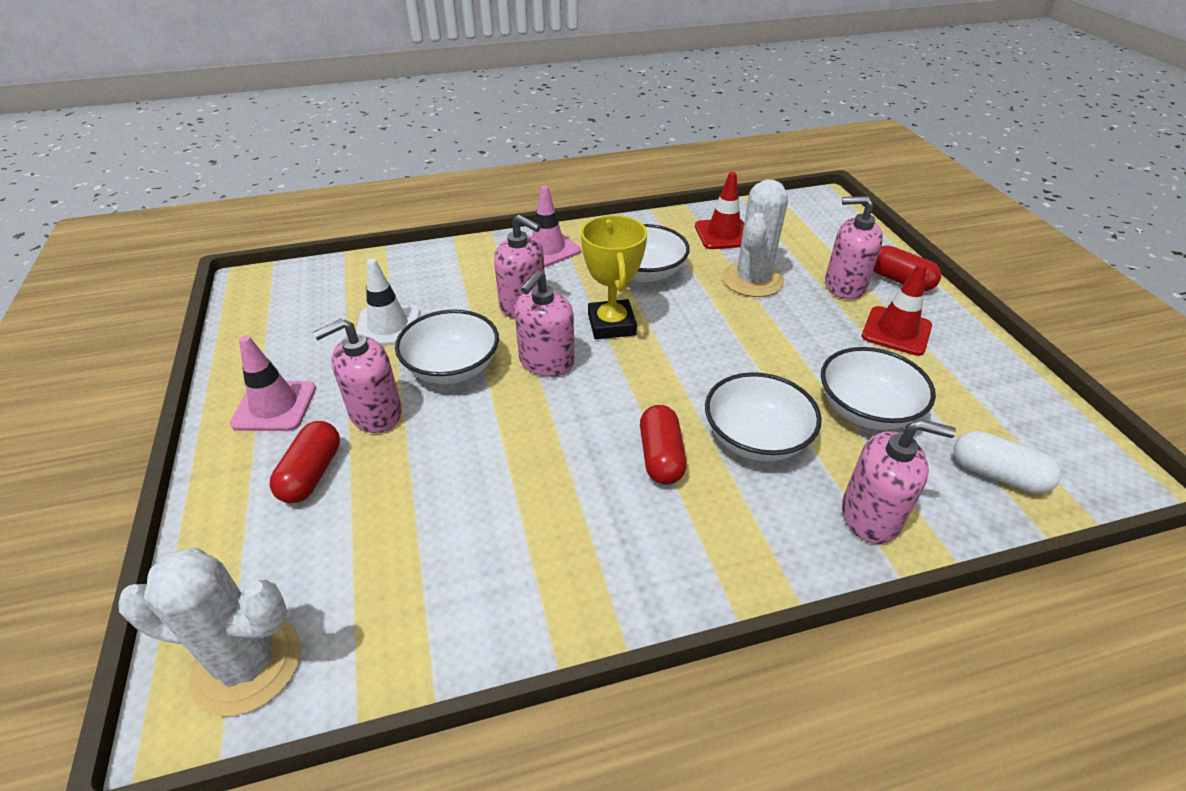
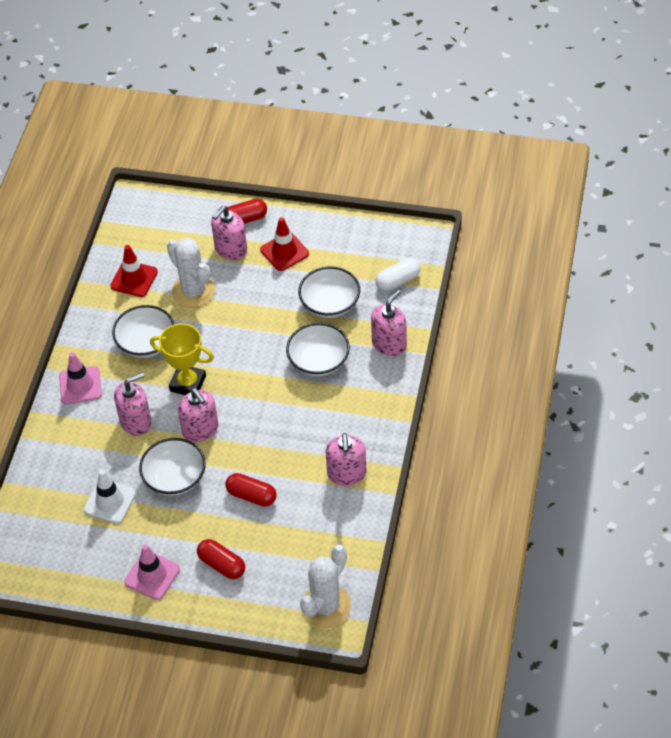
camera: 60 degrees left, 10 degrees up
pink soap dispenser [313,318,402,433] -> pink soap dispenser moved to [326,433,366,486]
red capsule [640,405,687,485] -> red capsule moved to [225,473,276,507]

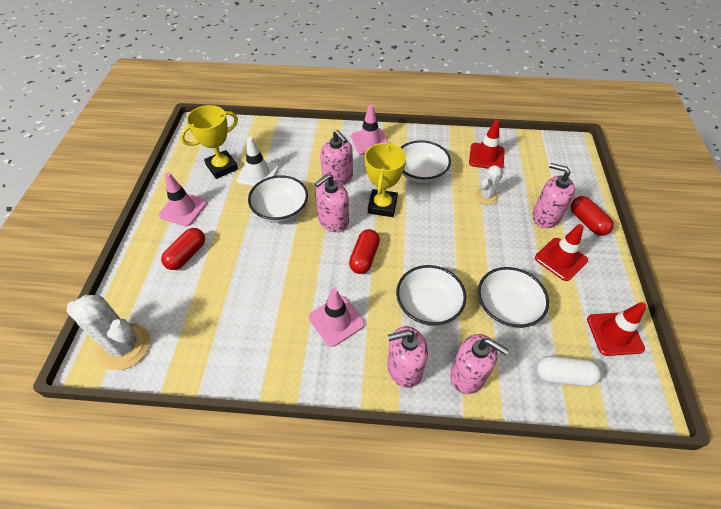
camera: 80 degrees right, 0 degrees up
white cactus [167,238,215,308] -> white cactus [475,165,504,205], size x0.57
red capsule [225,473,276,507] -> red capsule moved to [349,229,380,274]
pink soap dispenser [326,433,366,486] -> pink soap dispenser moved to [387,326,428,388]
white capsule [375,258,421,291] -> white capsule turned 45 degrees counterclockwise [536,356,601,387]
none -> yellow trophy [180,105,238,179]
none -> pink traffic cone [309,288,365,347]
none -> red traffic cone [587,302,647,356]

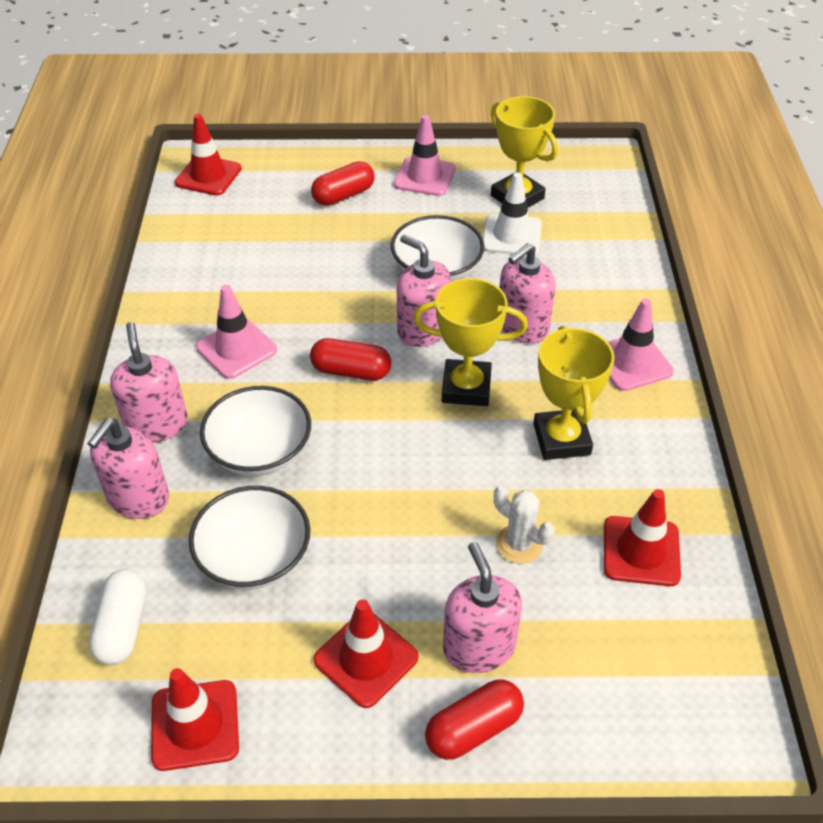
camera: 85 degrees right, 5 degrees down
white cactus [66,295,150,370] -> red traffic cone [175,114,242,196]
red capsule [161,228,205,270] -> red capsule turned 60 degrees counterclockwise [311,161,375,206]
white bowl [401,140,451,183] -> yellow trophy [533,325,615,460]
pink soap dispenser [532,163,575,228] -> pink soap dispenser turned 45 degrees counterclockwise [443,542,522,673]

